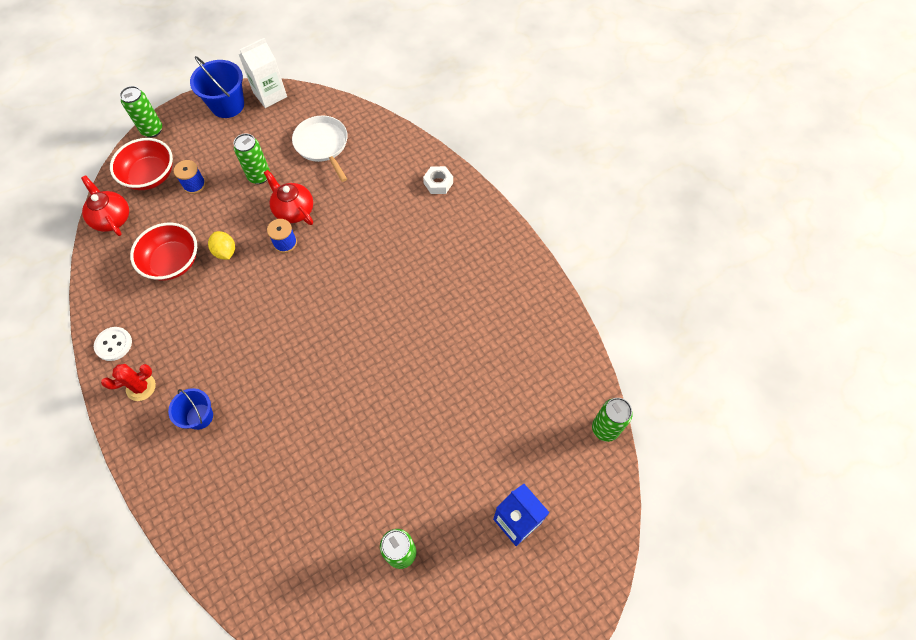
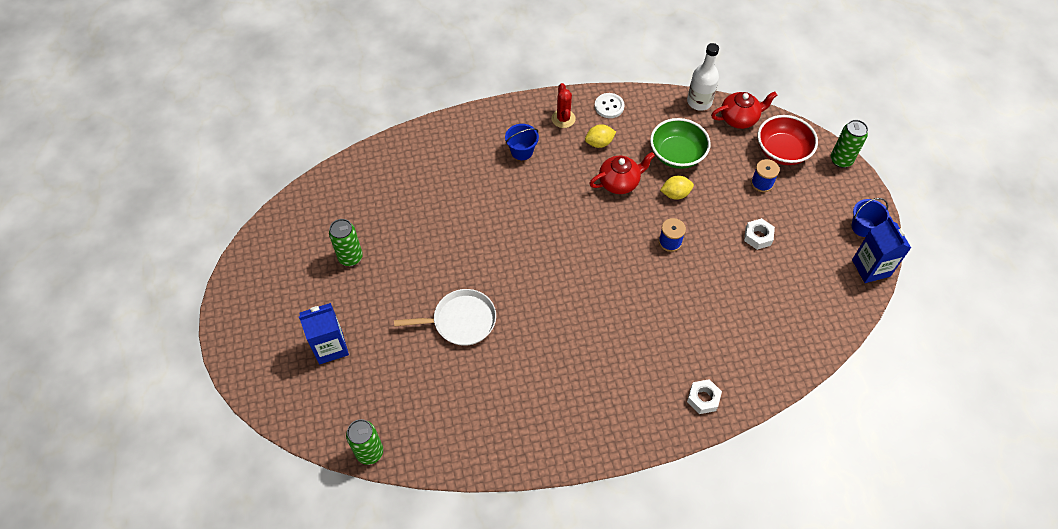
camera: 110 degrees right, 5 degrees down
red bowl [130,222,197,281] -> green bowl [650,118,711,169]
blue bucket [190,56,244,118] -> blue bucket [852,198,890,237], size x0.64
green can [234,133,270,184] -> white nut [744,218,775,250]
white carton [239,38,287,108] -> blue carton [852,216,911,283]
red teapot [264,170,313,225] -> red teapot moved to [589,152,655,194]
white pan [292,116,348,182] -> white pan moved to [394,289,496,346]
none -> yellow lemon [585,124,616,148]
none -> white bottle [687,43,719,111]

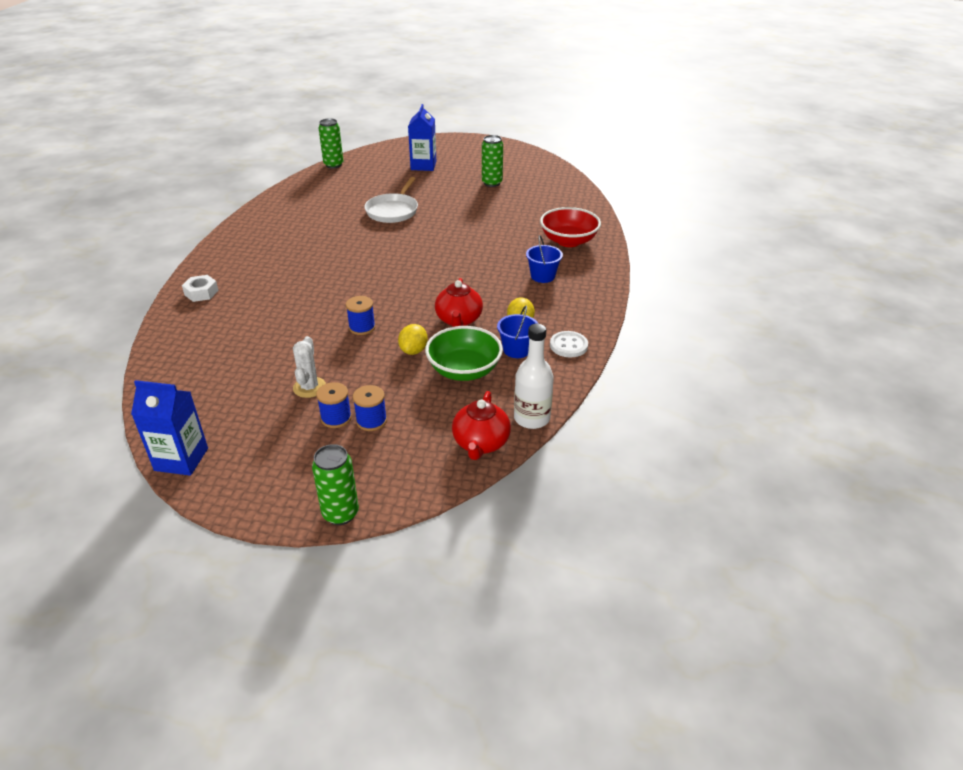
camera: 115 degrees right, 20 degrees down
red cactus [551,83,576,128] -> none
white nut [744,218,775,250] -> white cactus [293,336,326,398]
red bowl [758,115,818,165] -> red bowl moved to [540,207,601,247]
blue bucket [852,198,890,237] -> blue bucket moved to [497,306,538,358]
none -> blue spool [316,382,352,428]

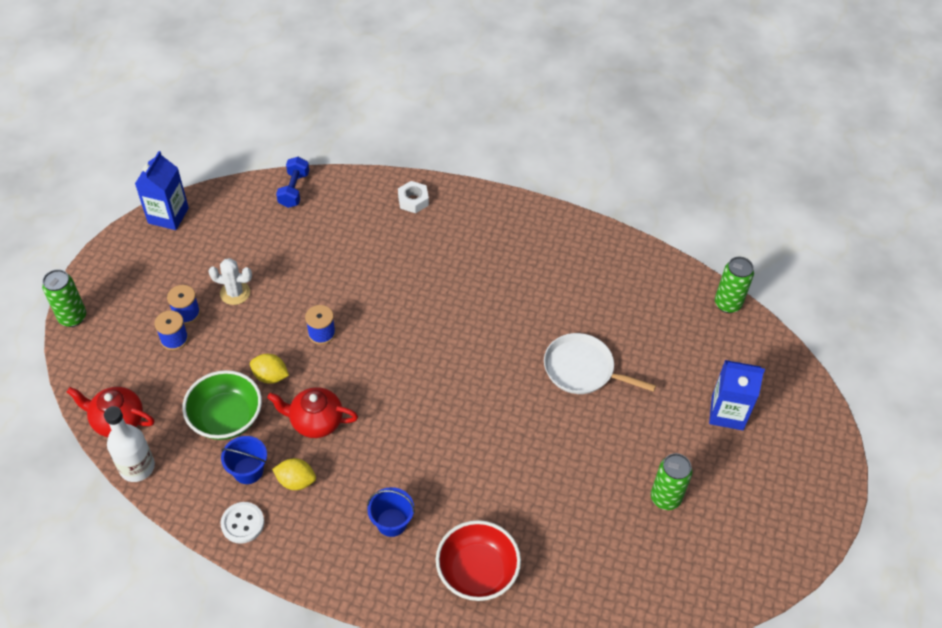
camera: 95 degrees right, 15 degrees up
none -> blue dumbbell [276,157,309,208]

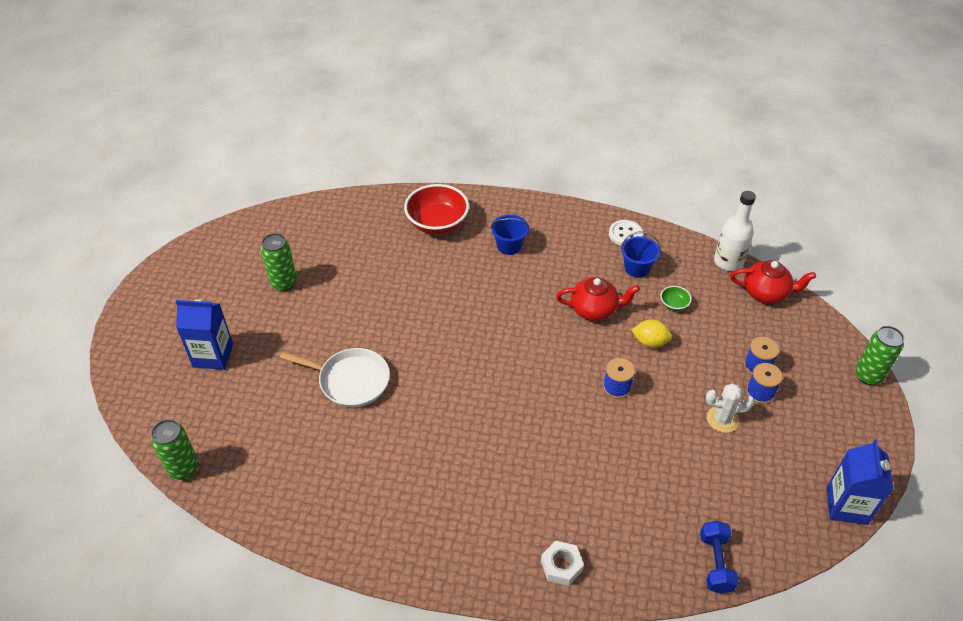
camera: 175 degrees right, 5 degrees down
green bowl [182,370,262,440] -> green bowl [660,286,691,311], size x0.44
yellow lemon [272,458,316,490] -> none

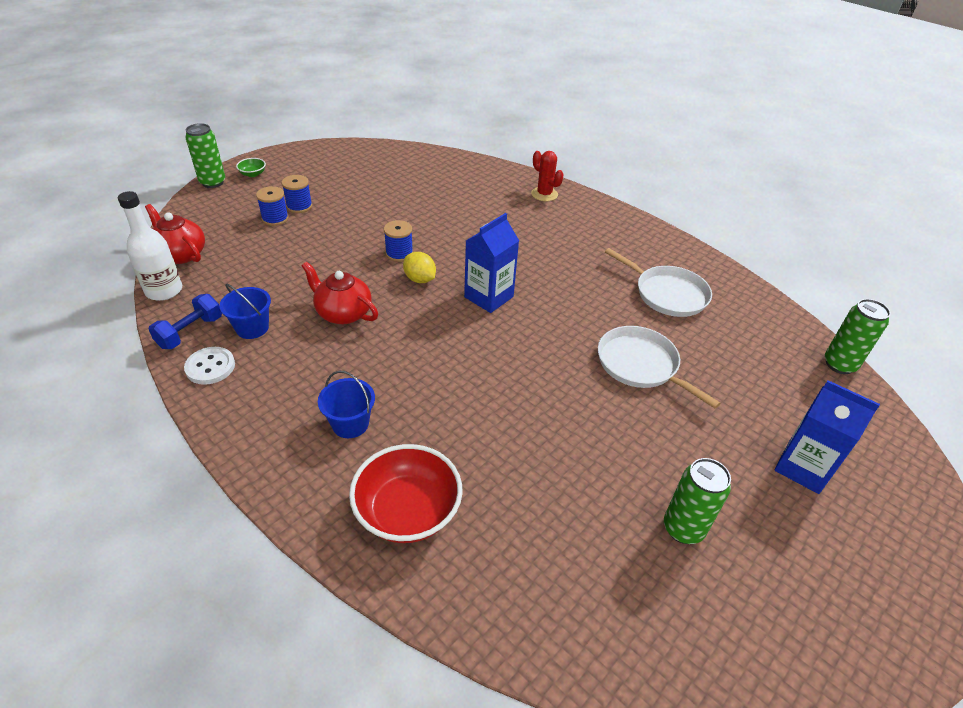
camera: 150 degrees left, 5 degrees down
white nut [541,541,584,586] -> red cactus [531,151,564,201]
yellow lemon [632,319,672,348] -> yellow lemon moved to [403,252,436,283]
green bowl [660,286,691,311] -> green bowl moved to [236,158,266,177]
blue dumbbell [700,521,739,594] -> blue dumbbell moved to [149,294,222,349]
white cactus [706,383,754,433] -> none
blue carton [827,440,893,525] -> blue carton moved to [464,213,519,313]
none -> white pan [605,248,712,317]

